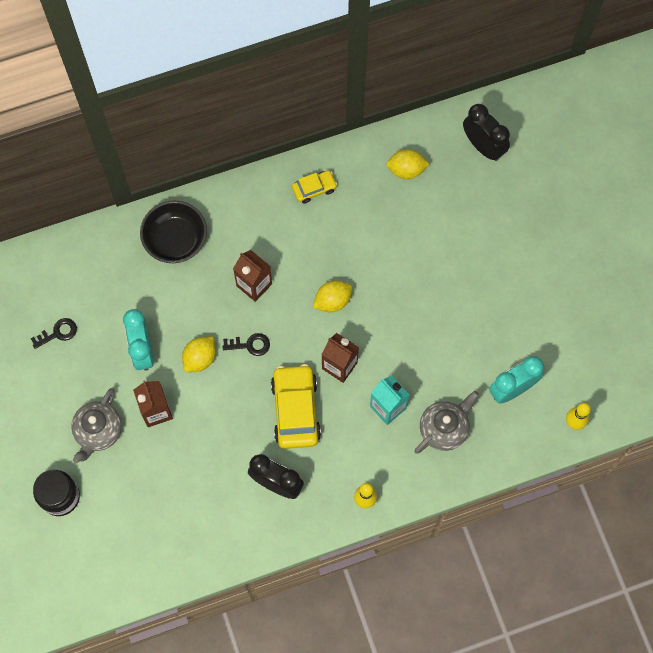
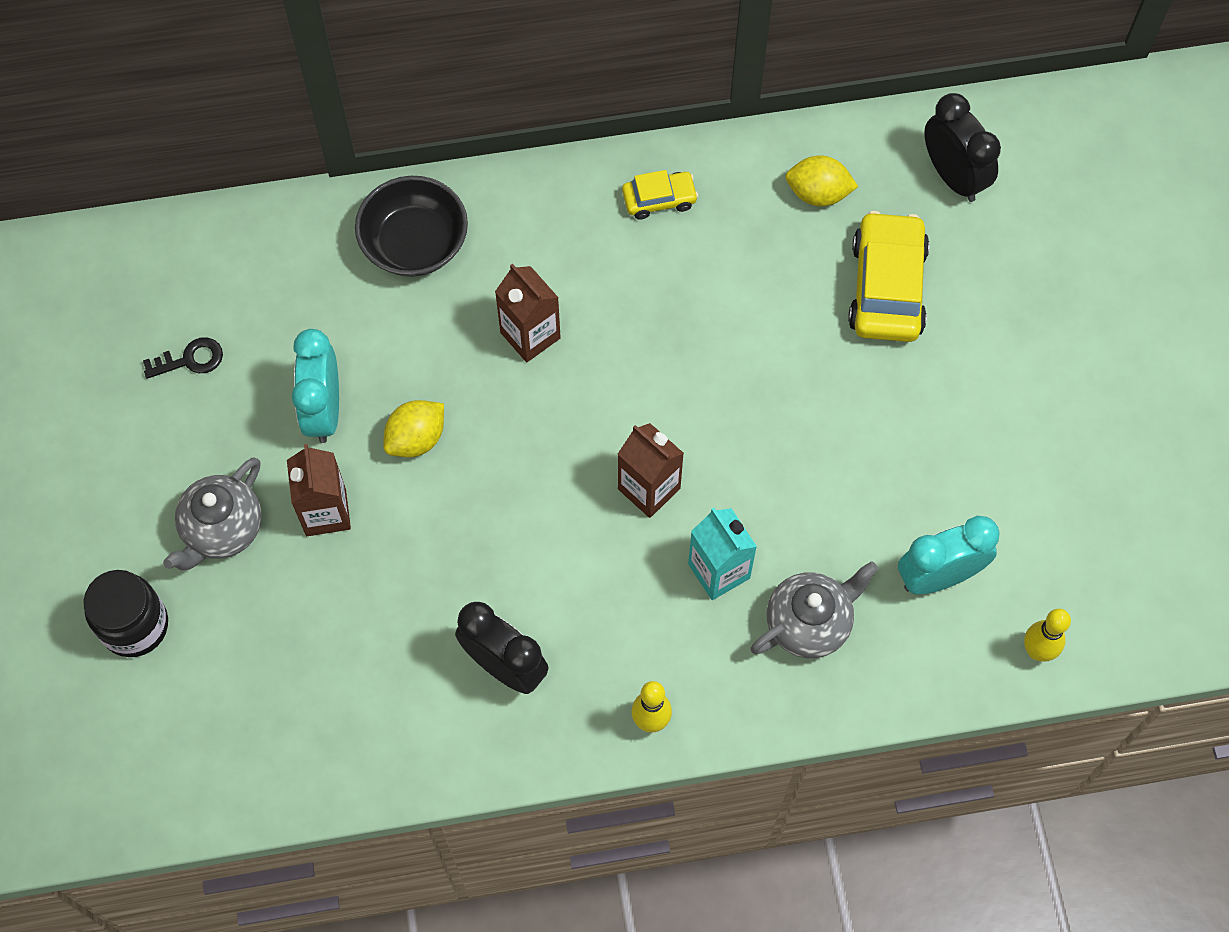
camera: 10 degrees right, 5 degrees down
black key [222,333,270,356] -> none
yellow car [271,364,321,449] -> yellow car moved to [848,211,929,342]
yellow lemon [313,280,352,312] -> none

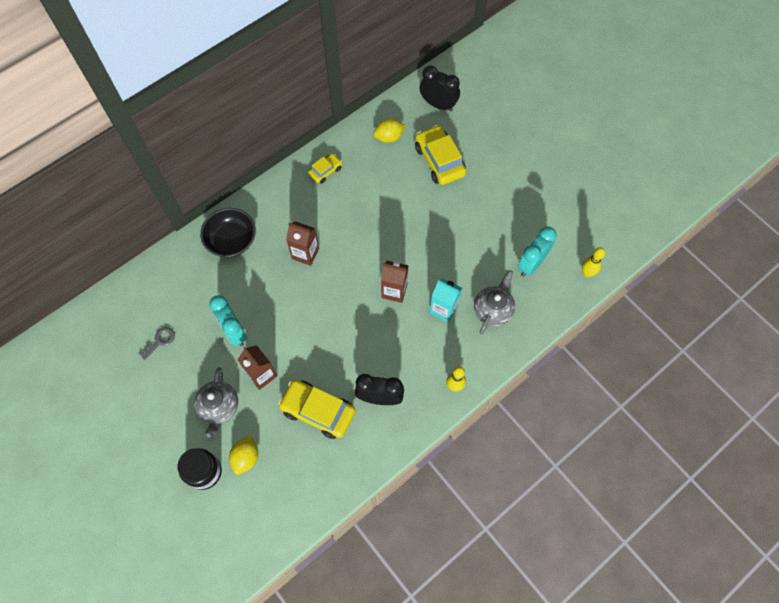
camera: 30 degrees left, 0 degrees up
black key [143,337,223,379] -> grey key [139,327,175,360]
yellow lemon [383,400,444,457] -> yellow lemon moved to [229,435,258,475]
none -> yellow car [278,380,355,439]

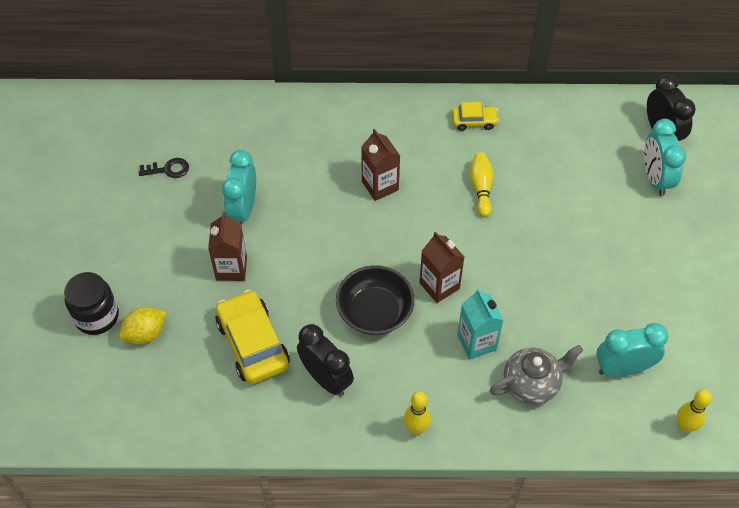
camera: 40 degrees right, 10 degrees down
grey key [139,327,175,360] -> black key [139,158,189,178]
grey teapot [194,367,238,438] -> none
black bowl [200,208,256,257] -> black bowl moved to [336,265,415,335]
yellow lemon [374,118,406,143] -> none
yellow car [415,125,466,185] -> none
none -> yellow bowling pin [470,153,493,217]
none -> turquoise clock [644,119,686,196]

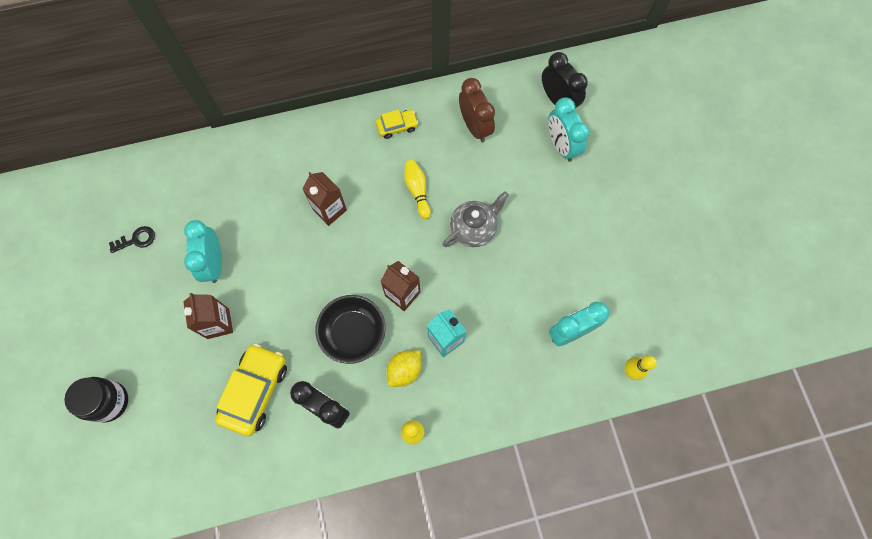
camera: 15 degrees left, 15 degrees up
yellow lemon [119,307,167,344] -> yellow lemon moved to [386,350,422,387]
yellow car [216,290,290,384] -> yellow car turned 60 degrees clockwise [215,344,287,436]
grey teapot [490,345,583,405] -> grey teapot moved to [443,191,509,247]
none -> brown clock [459,78,495,142]

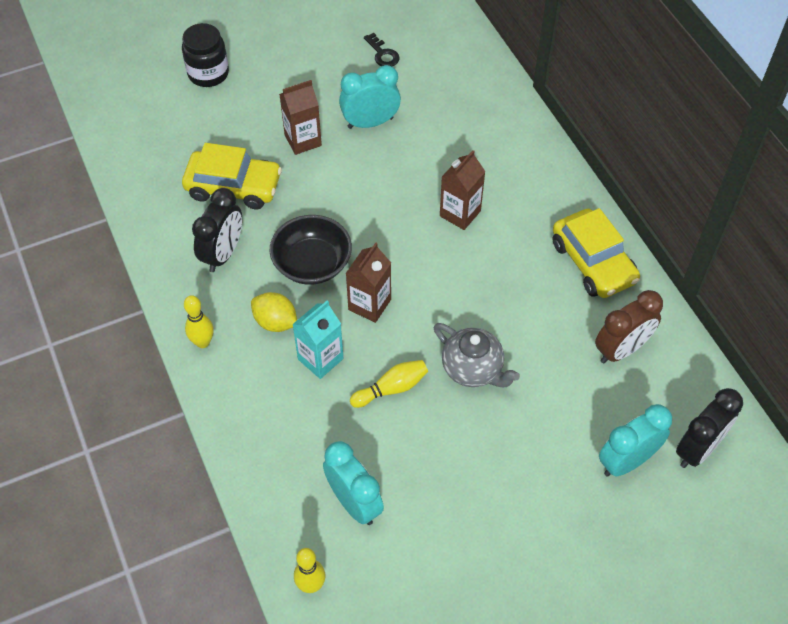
camera: 80 degrees right, 15 degrees down
yellow car [376,110,418,139] -> yellow car [553,208,640,298], size x1.85
yellow bowling pin [404,160,431,219] -> yellow bowling pin moved to [350,360,428,408]

